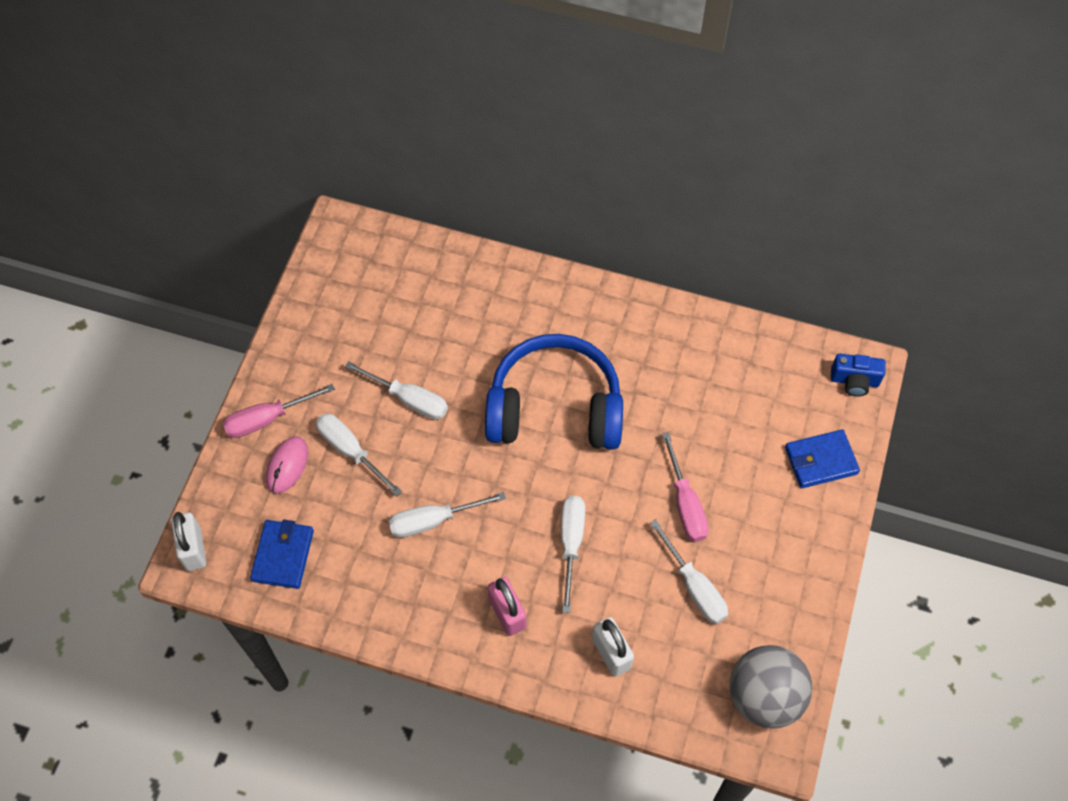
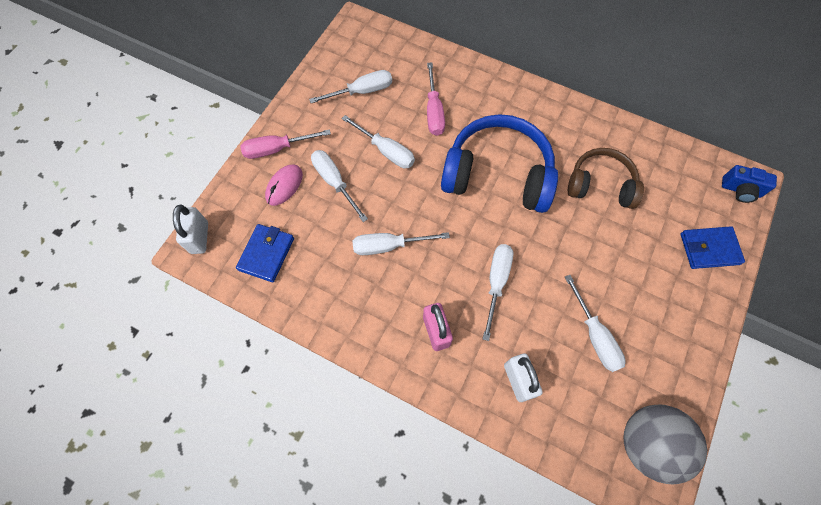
camera: 10 degrees right, 5 degrees up
pink screwdriver [662,432,709,542] -> pink screwdriver moved to [427,62,445,136]
none -> white screwdriver [309,70,392,103]
none -> brown headphones [568,148,644,209]

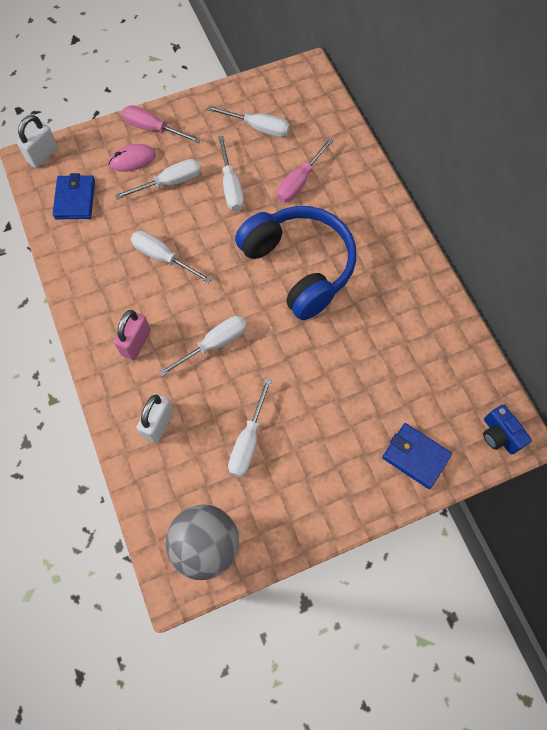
camera: 40 degrees right, 0 degrees up
blue wallet [236,224,294,282] -> blue wallet turned 60 degrees counterclockwise [52,173,95,219]
white screwdriver [311,150,368,222] -> white screwdriver turned 60 degrees clockwise [115,159,201,199]
brown headphones [568,148,644,209] -> none

